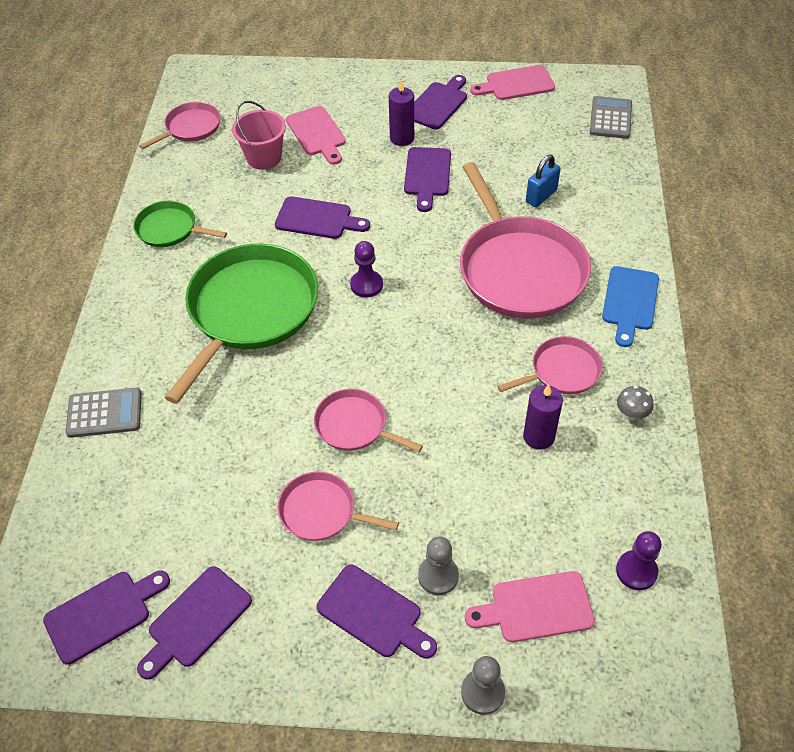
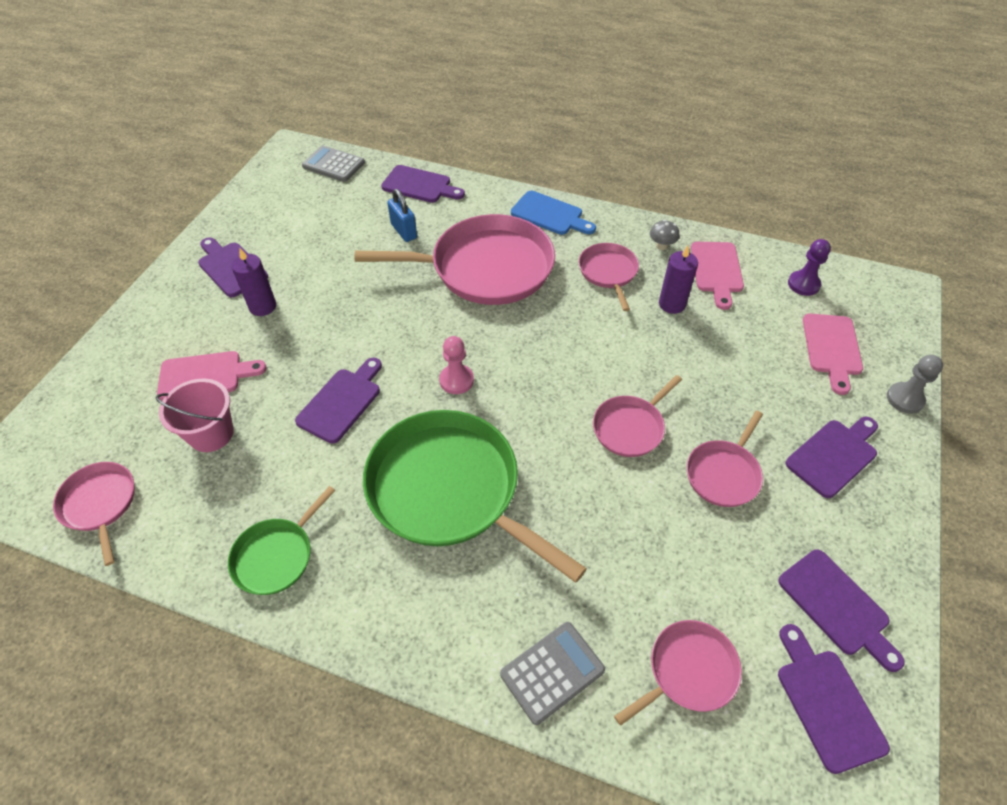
camera: 75 degrees left, 0 degrees up
grey calculator [66,388,142,438] -> grey calculator turned 45 degrees clockwise [500,622,605,725]
purple pawn [350,241,383,298] -> pink pawn [439,336,474,394]
purple cutting board [404,147,451,212] -> purple cutting board moved to [381,165,465,203]
grey pawn [418,536,459,595] -> none
pink cutting board [470,65,555,100] -> pink cutting board moved to [691,242,744,310]
none -> pink pan [614,620,742,726]

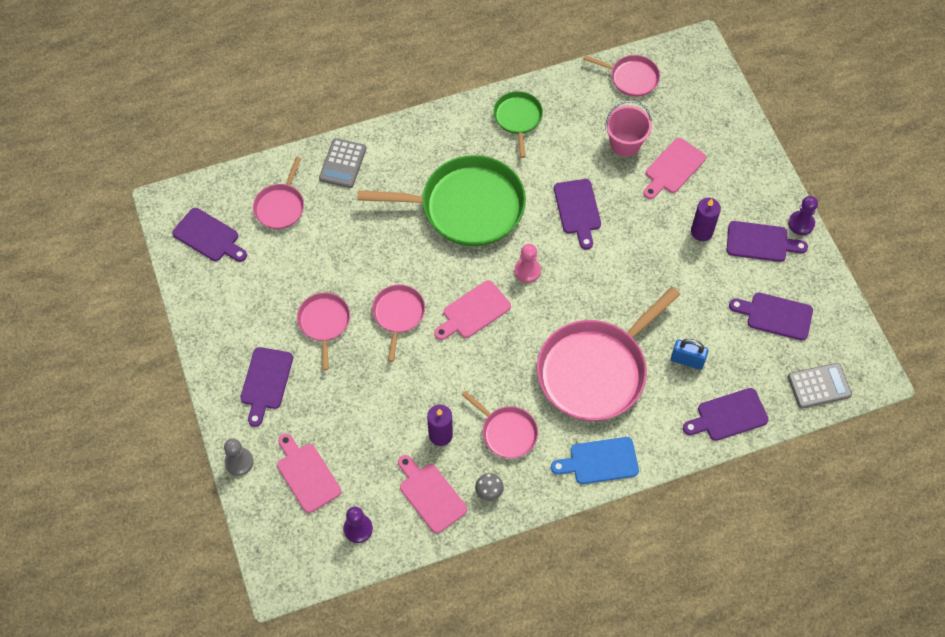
camera: 140 degrees right, 10 degrees up
purple cutting board [778,550,905,672] -> purple cutting board moved to [729,293,813,341]
none -> pink cutting board [434,280,511,340]
none -> purple pawn [788,196,818,235]

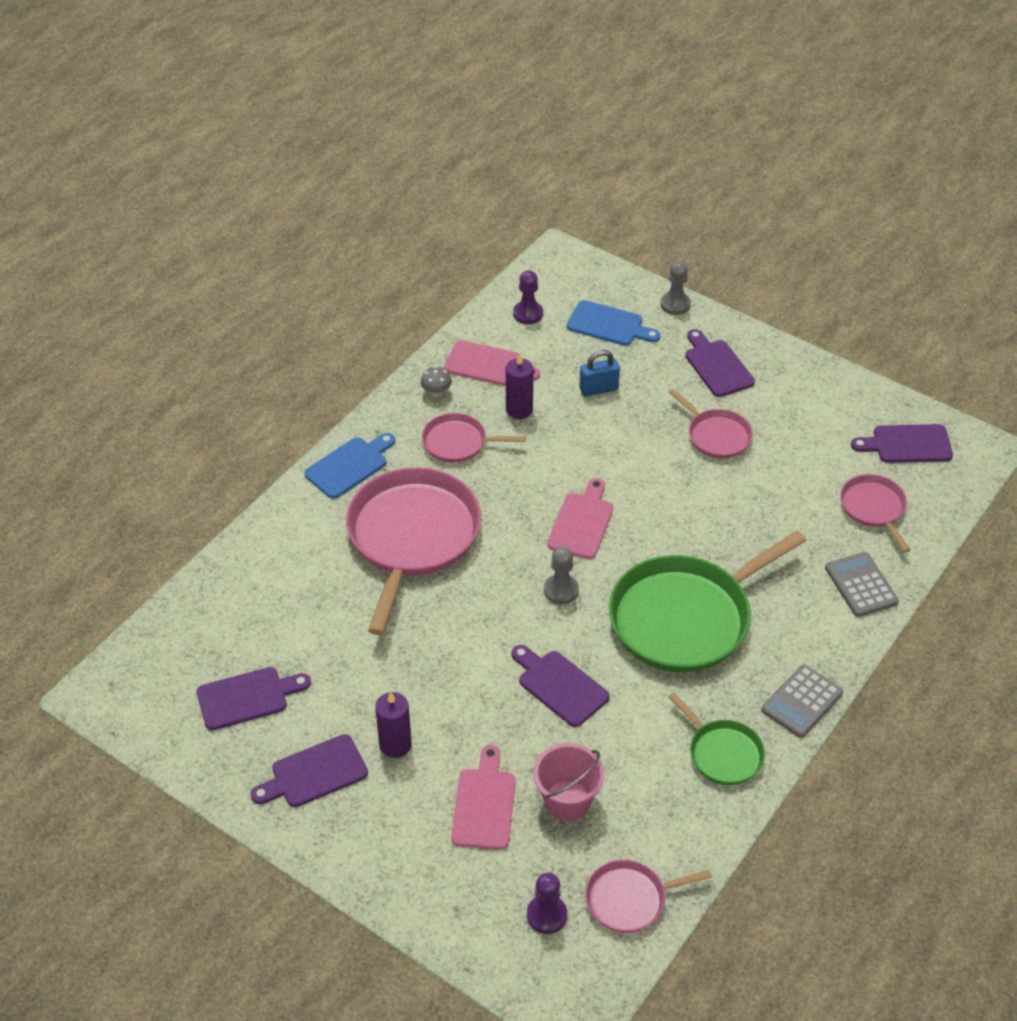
camera: 145 degrees right, 15 degrees down
pink cutting board [277,433,341,513] -> blue cutting board [567,300,661,346]
pink pan [372,285,425,362] -> none
pink pawn [514,244,541,283] -> grey pawn [544,547,579,604]
blue padlock [671,339,709,370] -> blue padlock moved to [579,350,620,397]
purple cutting board [683,388,769,441] -> none
purple pawn [788,196,818,235] -> purple pawn moved to [527,873,567,934]
grey calculator [788,363,852,409] -> grey calculator moved to [761,665,843,738]

